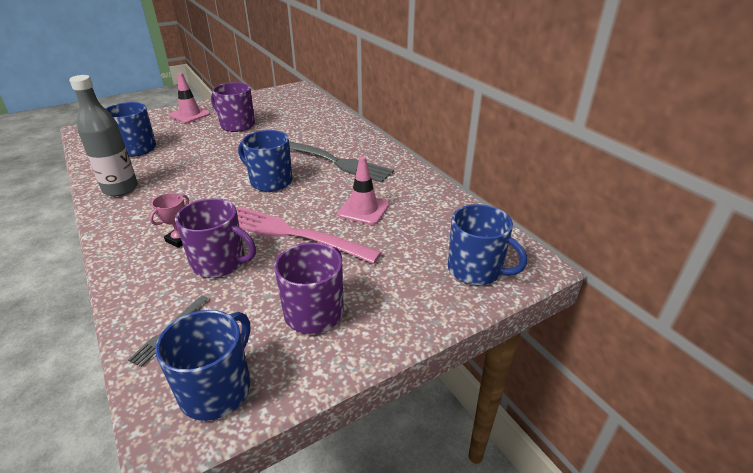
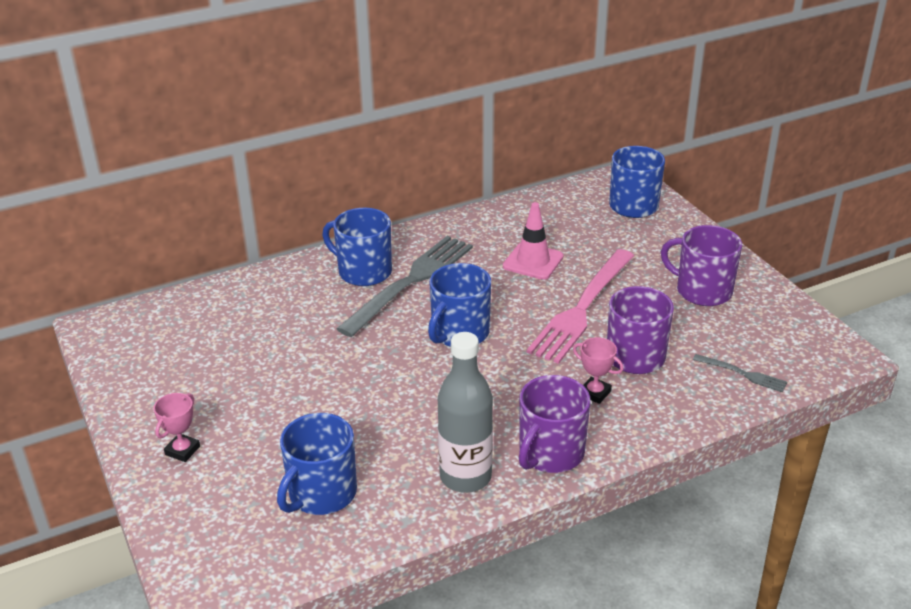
camera: 85 degrees left, 0 degrees up
blue mug [155,310,251,421] -> blue mug moved to [322,208,392,286]
pink traffic cone [169,73,210,123] -> pink trophy [153,393,200,462]
purple mug [211,82,255,132] -> purple mug moved to [519,375,591,473]

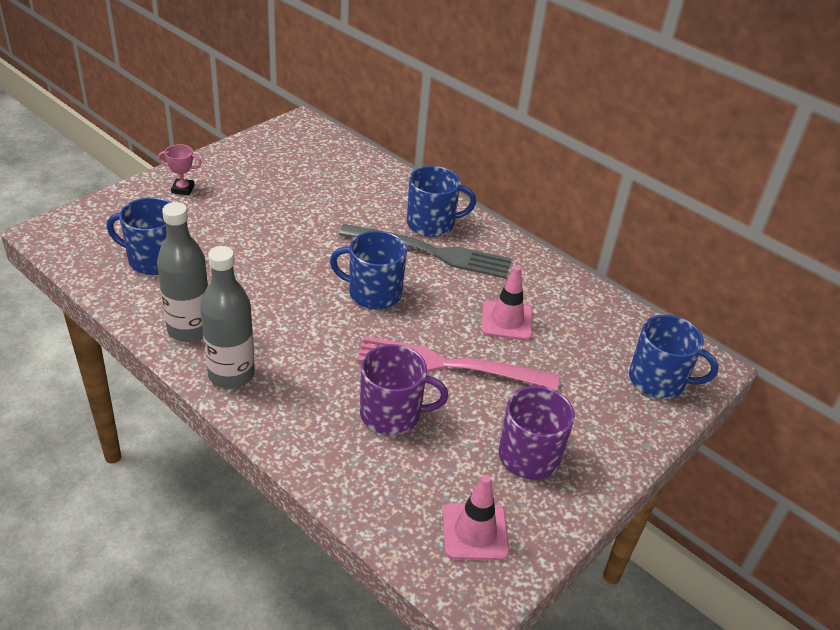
camera: 65 degrees right, 5 degrees up
blue mug [322,208,392,286] -> blue mug turned 75 degrees clockwise [407,166,476,237]
purple mug [519,375,591,473] -> grey bottle [200,246,255,389]
pink trophy [573,337,624,404] -> none
grey fork [693,354,787,392] -> none
none -> pink traffic cone [443,475,509,560]

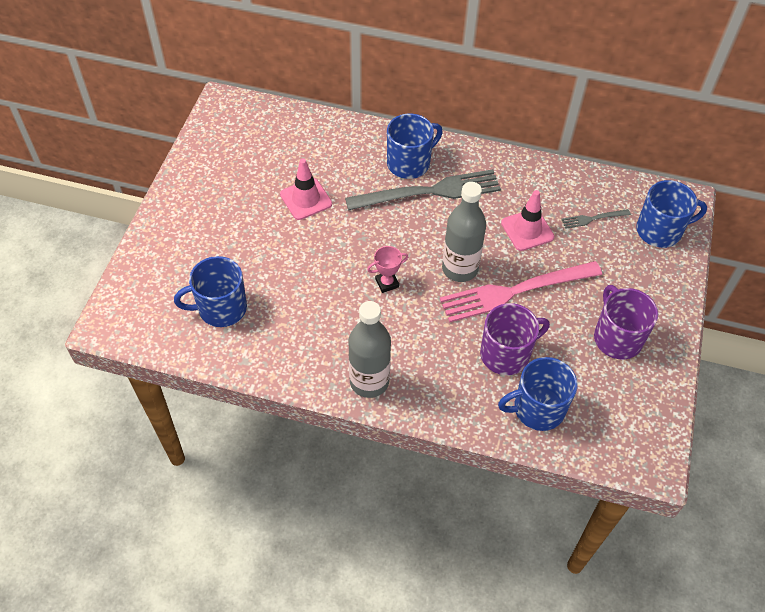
camera: 25 degrees left, 15 degrees up
grey bottle [157,202,208,342] -> grey bottle moved to [442,182,486,282]
pink trophy [158,144,202,195] -> pink trophy moved to [367,246,408,293]
blue mug [330,231,407,309] -> blue mug moved to [498,357,578,431]
pink traffic cone [443,475,509,560] -> pink traffic cone moved to [280,159,332,220]
none -> grey fork [561,209,631,229]

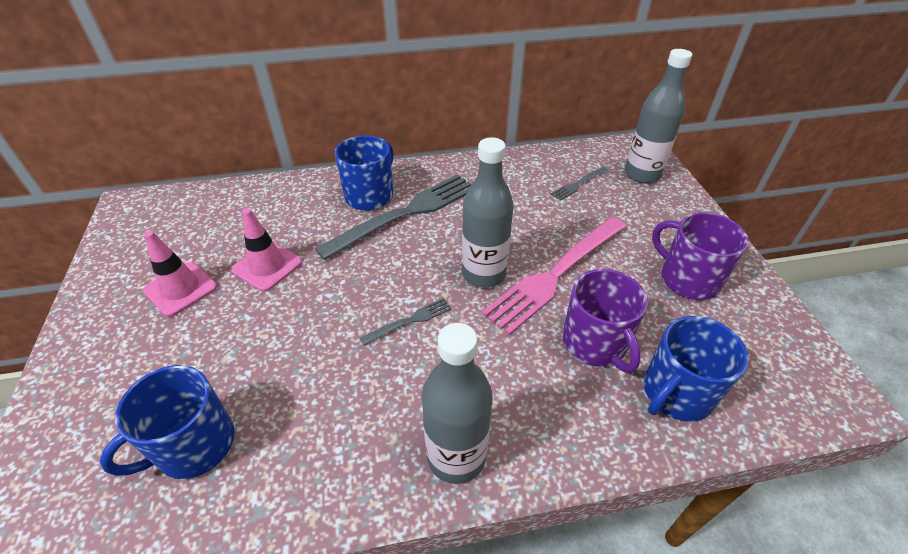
camera: 25 degrees left, 10 degrees down
pink trophy [367,246,408,293] -> grey fork [360,298,452,345]
purple mug [480,303,550,375] -> purple mug turned 120 degrees clockwise [563,269,648,373]
pink traffic cone [501,190,554,251] -> pink traffic cone moved to [143,231,217,317]
blue mug [636,180,707,248] -> grey bottle [625,49,692,183]

